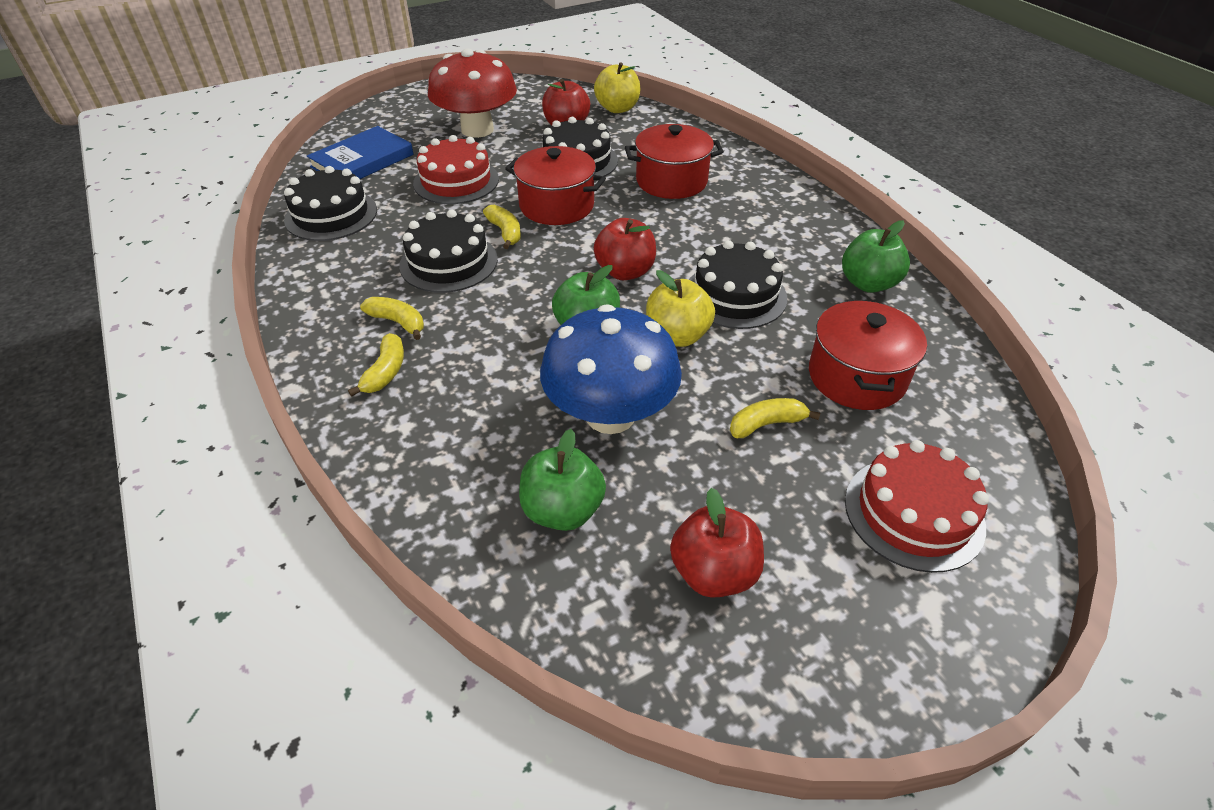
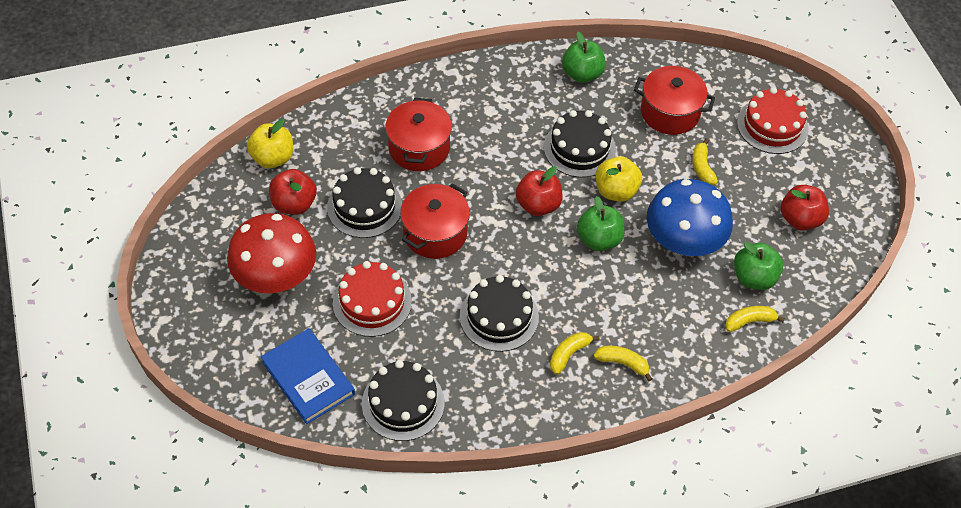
camera: 80 degrees left, 10 degrees up
yellow banana [483,205,521,249] -> yellow banana moved to [725,306,785,332]

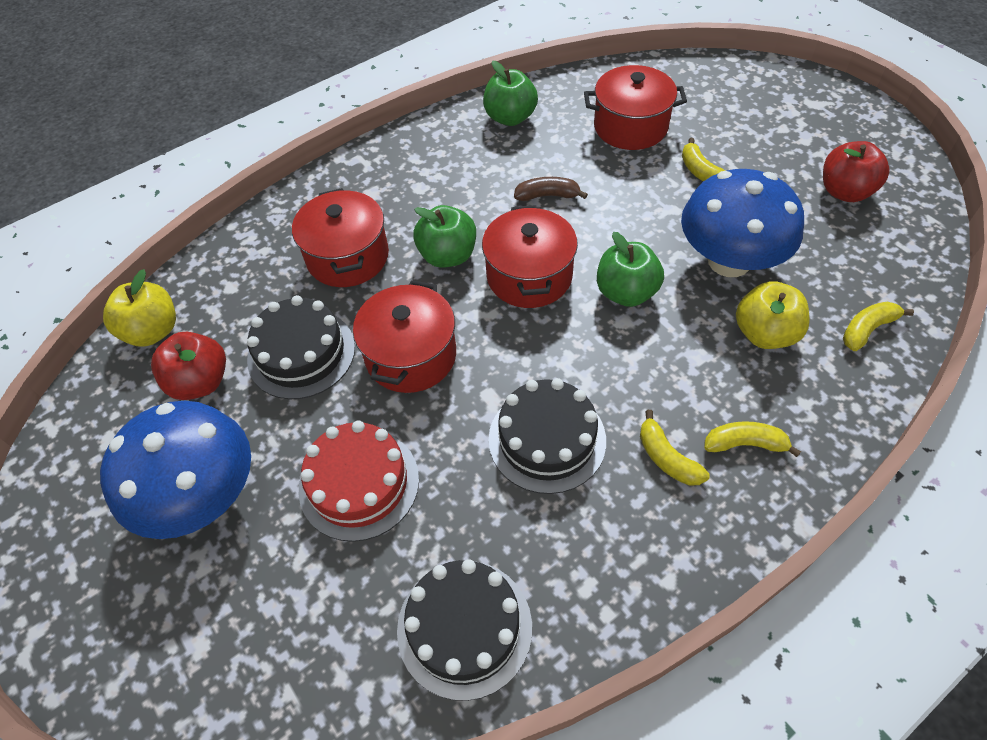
camera: 15 degrees left, 0 degrees up
red mushroom [227,213,316,293] -> blue mushroom [100,401,251,539]
blue book [261,328,355,424] -> none
red apple [516,166,563,216] -> red pot [482,205,578,308]
black cake [544,110,616,178] -> brown banana [514,177,588,201]
yellow banana [550,332,599,375] -> yellow banana turned 60 degrees counterclockwise [640,410,710,486]
yellow apple [596,156,642,202] -> yellow apple moved to [736,281,810,349]
green apple [734,242,783,290] -> green apple moved to [413,205,476,268]
red cake [737,87,808,154] -> none

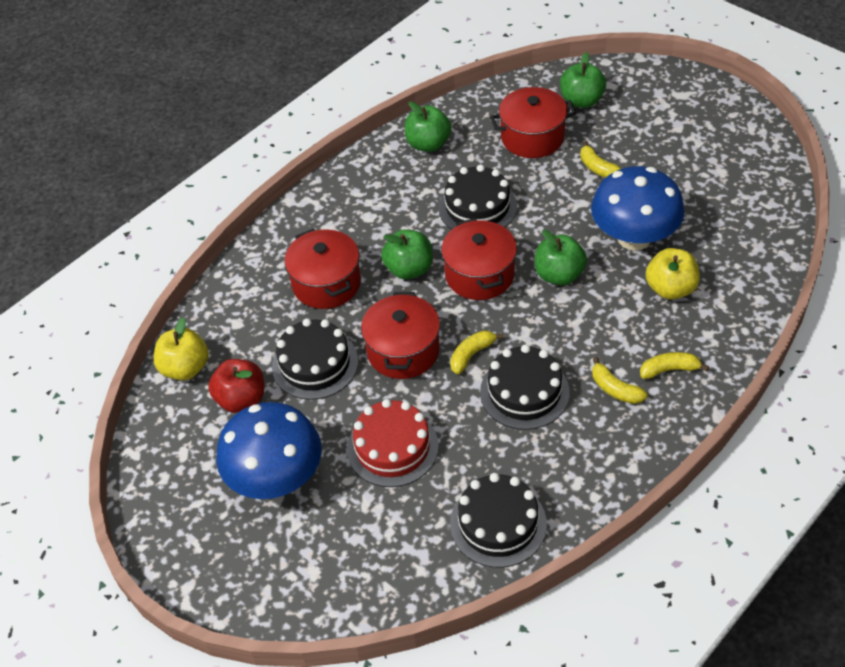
camera: 10 degrees left, 5 degrees down
brown banana [514,177,588,201] -> black cake [438,165,517,230]
red apple [823,141,889,202] -> none
yellow banana [843,302,914,351] -> yellow banana moved to [450,330,504,375]
none -> green apple [560,52,606,108]

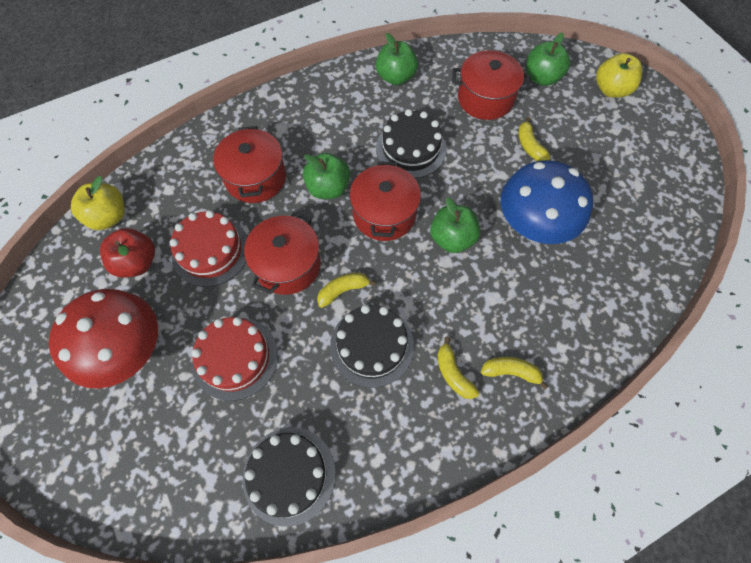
camera: 15 degrees right, 15 degrees up
blue mushroom [216,402,322,499] -> red mushroom [49,289,158,389]
black cake [272,318,358,400] -> red cake [170,210,247,287]
yellow apple [646,248,700,300] -> yellow apple moved to [596,53,642,98]

